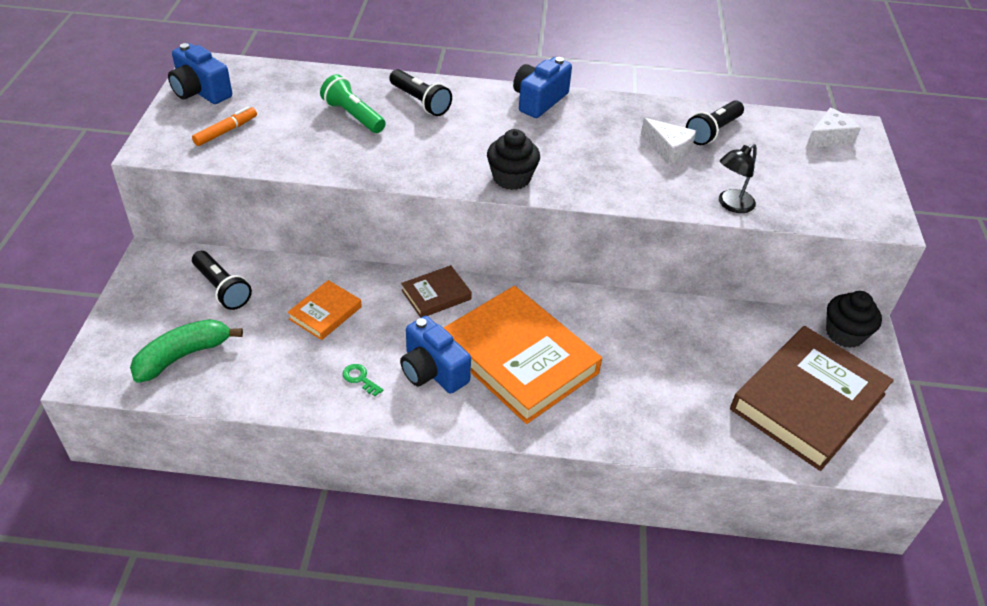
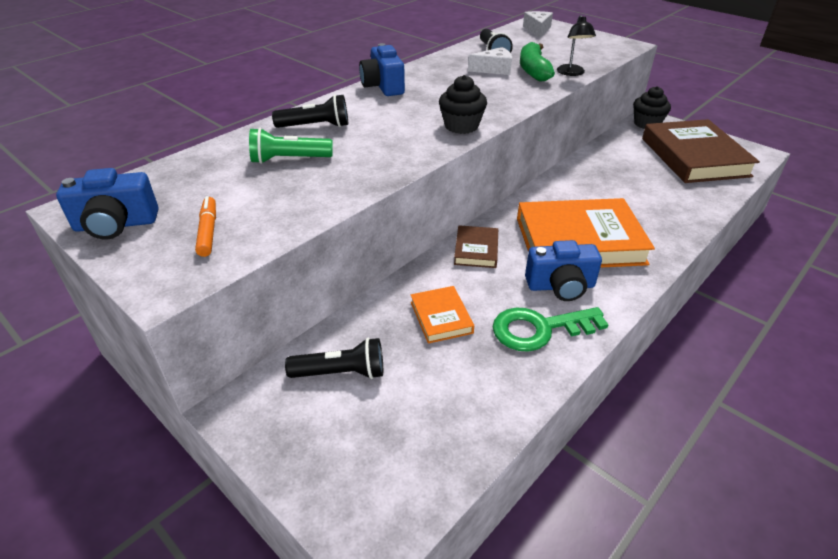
camera: 50 degrees left, 5 degrees down
green banana [130,319,243,383] -> green banana moved to [520,42,555,82]
green key [343,364,383,396] -> green key [493,307,609,352], size x2.40

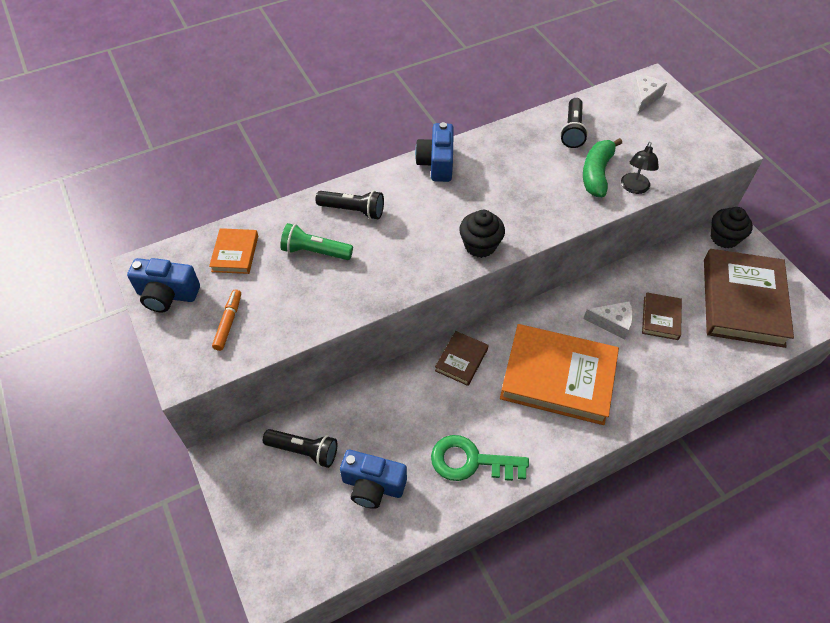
camera: 20 degrees right, 15 degrees up
orange book [411,286,474,344] -> orange book moved to [209,228,258,274]
white cheese [468,47,512,75] -> white cheese moved to [583,301,633,339]
blue camera [525,240,602,301] -> blue camera moved to [340,450,407,509]
none -> brown book [642,292,682,340]

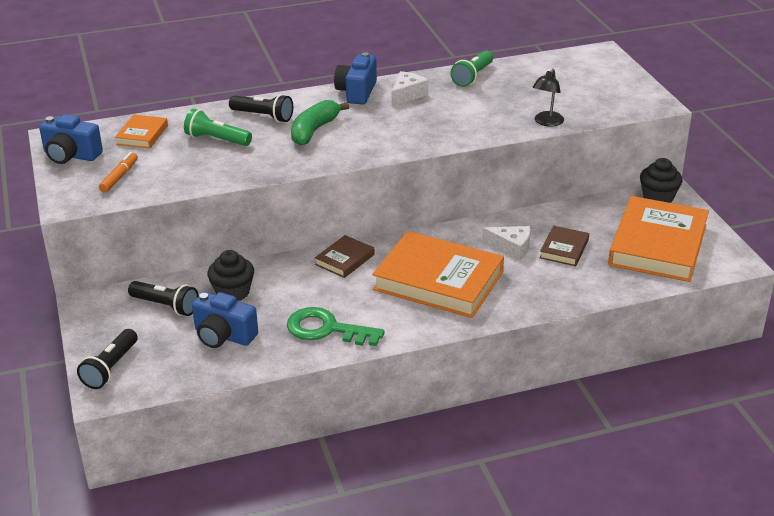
camera: 10 degrees right, 20 degrees down
black cupcake [459,210,505,258] -> black cupcake moved to [207,250,254,301]
black flashlight [560,98,588,148] -> black flashlight moved to [77,329,138,389]
green banana [583,138,622,197] -> green banana moved to [291,100,349,146]
white cheese [632,75,667,114] -> white cheese moved to [392,71,428,106]
brown book [704,249,794,348] -> orange book [608,196,709,282]
none -> green flashlight [450,51,493,87]

